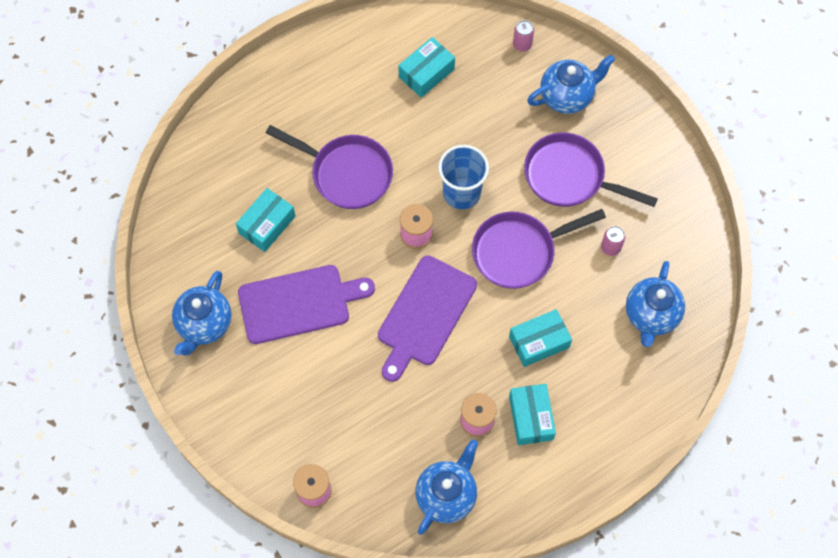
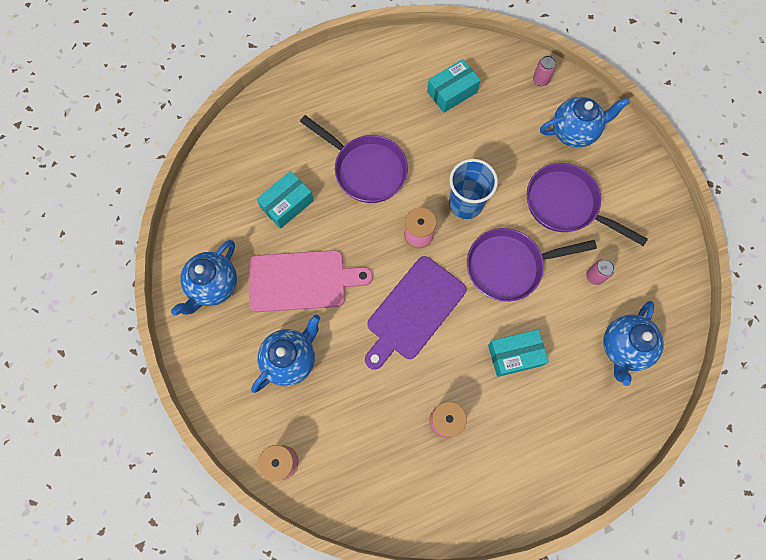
camera: 10 degrees right, 5 degrees up
purple cutting board [238,265,375,344] -> pink cutting board [249,250,373,312]
blue teapot [415,440,478,535] -> blue teapot moved to [251,315,321,393]
turquoise box [509,384,556,445] -> none

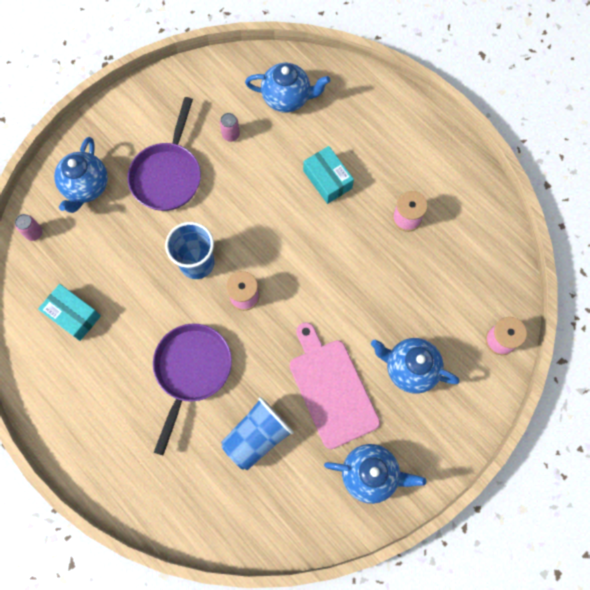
camera: 110 degrees left, 0 degrees up
turquoise box [256,171,314,229] -> blue cup [221,397,294,470]
purple cutting board [365,256,467,370] -> none
purple pan [467,228,597,302] -> none
blue teapot [540,97,630,148] -> blue teapot turned 135 degrees counterclockwise [54,137,108,213]

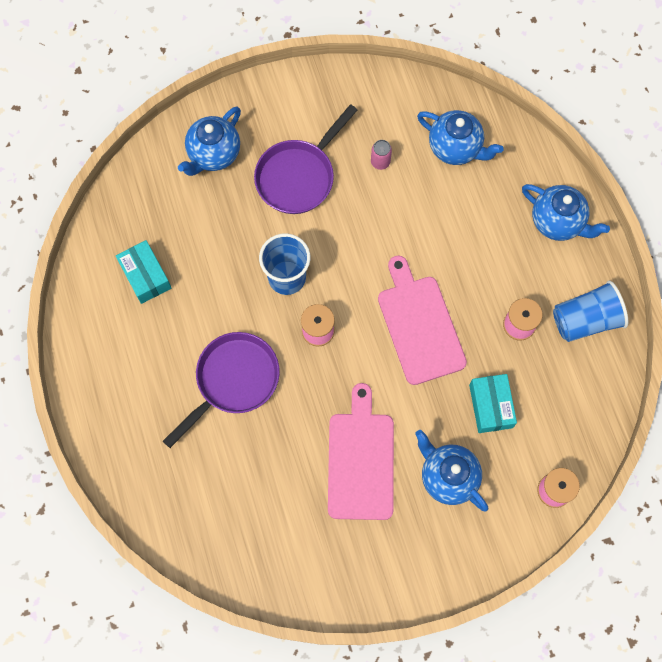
camera: 25 degrees right, 0 degrees up
pink can [15,214,43,241] -> none
blue cup [221,397,294,470] -> blue cup moved to [553,281,629,342]
turquoise box [303,146,354,204] -> turquoise box moved to [469,374,517,433]
blue teapot [324,444,426,504] -> blue teapot moved to [522,184,610,241]
none -> pink cutting board [378,256,467,385]

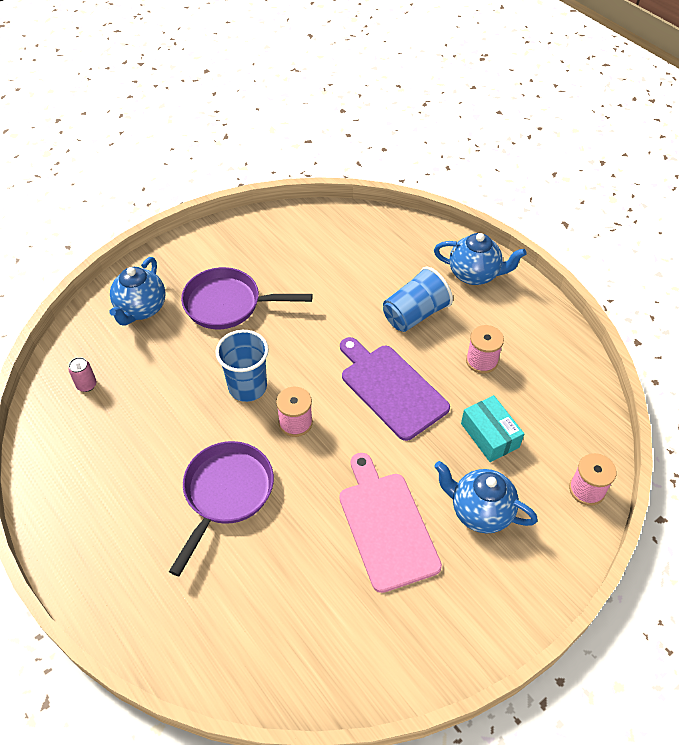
camera: 20 degrees left, 20 degrees down
turquoise box [116,240,171,304] -> none
purple pan [254,104,357,214] -> purple pan turned 75 degrees clockwise [181,267,313,329]
pink can [371,140,392,170] -> pink can moved to [68,357,96,392]
pink cutting board [378,256,467,385] -> purple cutting board [340,337,450,441]
blue teapot [417,110,504,165] -> none
blue cup [553,281,629,342] -> blue cup moved to [383,267,453,332]

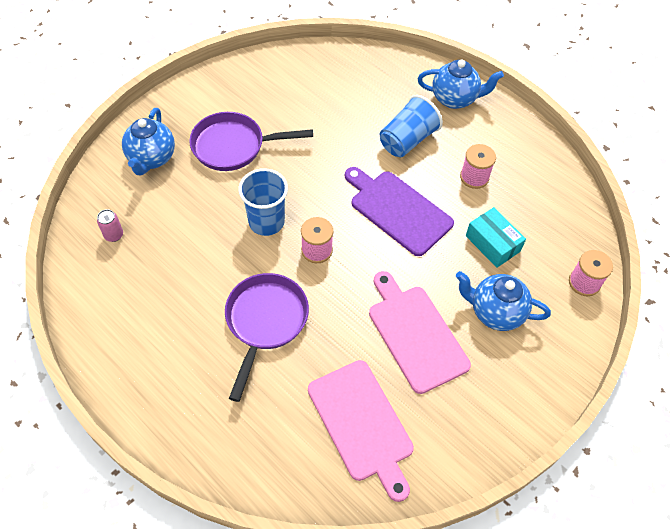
camera: 10 degrees left, 5 degrees up
none -> pink cutting board [308,360,414,502]

